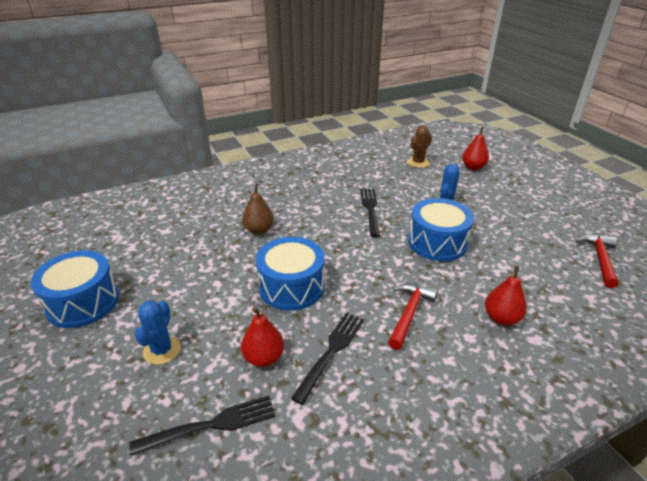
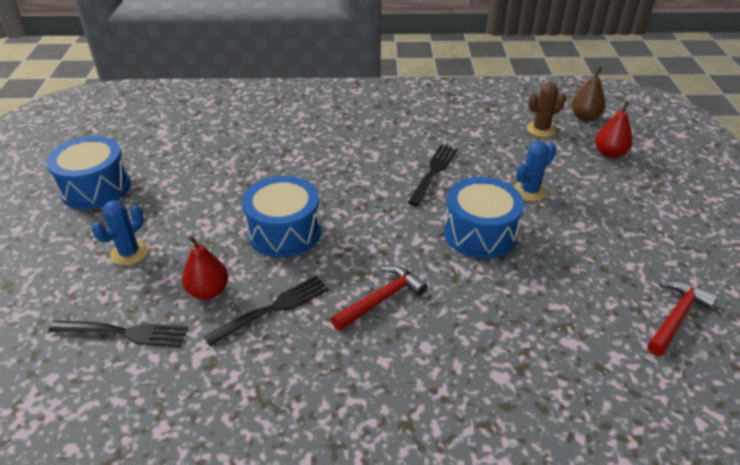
camera: 25 degrees right, 5 degrees up
brown pear [242,184,274,235] -> brown pear moved to [571,67,605,121]
red pear [485,266,527,326] -> none

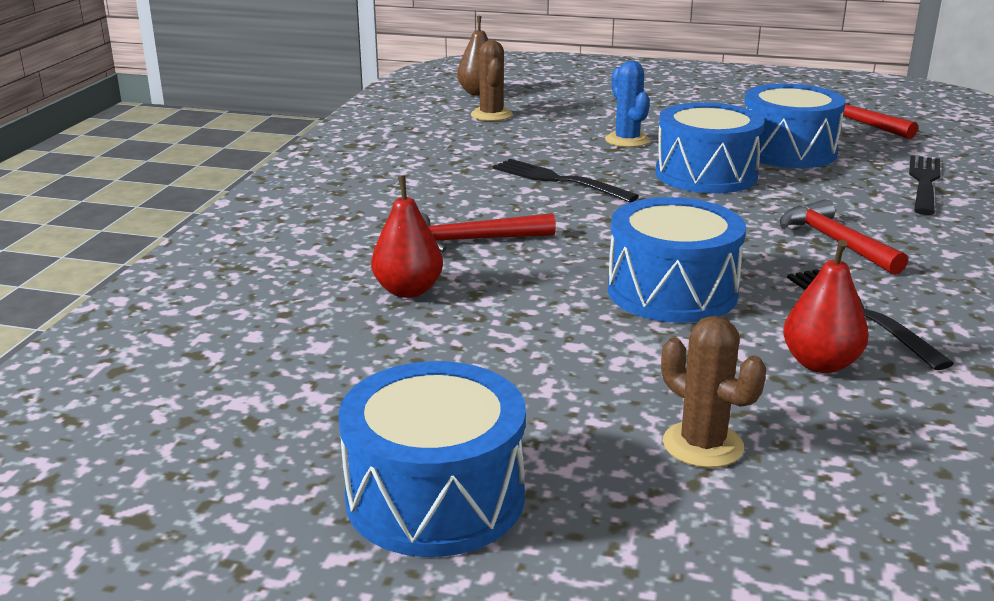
camera: 75 degrees left, 15 degrees down
black fork [48,320,188,347] -> black fork moved to [909,155,941,215]
blue cactus [92,200,148,266] -> brown cactus [661,316,766,468]
red pear [595,101,633,158] -> red pear moved to [371,176,443,298]
none -> red hammer [420,212,556,252]
none -> blue drum [744,84,846,168]

